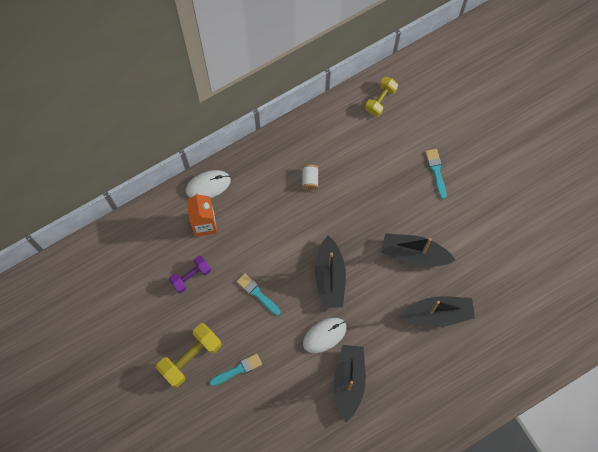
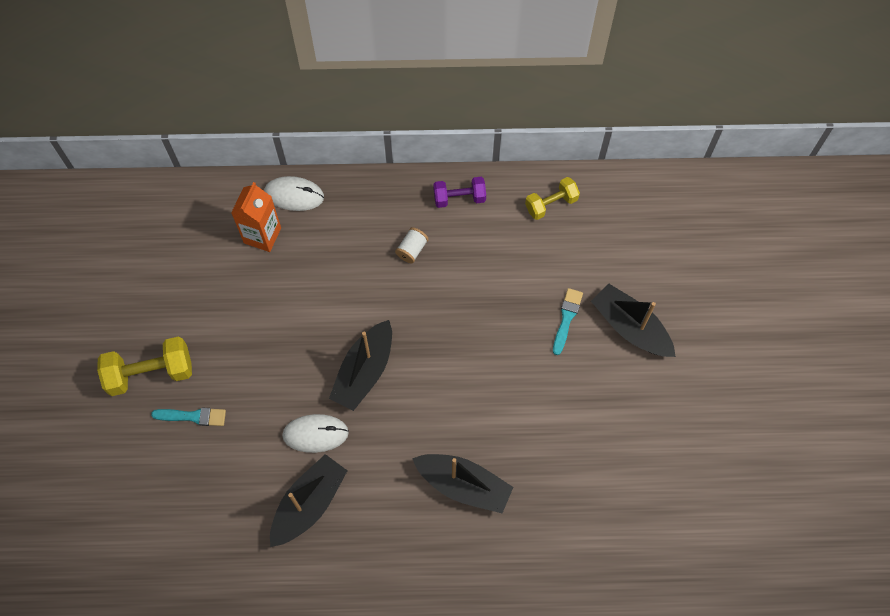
camera: 30 degrees right, 5 degrees down
purple dumbbell [169,256,211,293] -> purple dumbbell moved to [433,177,486,208]
turquoise brush [237,273,280,315] -> none
black boat [381,233,455,267] -> black boat moved to [591,283,676,357]

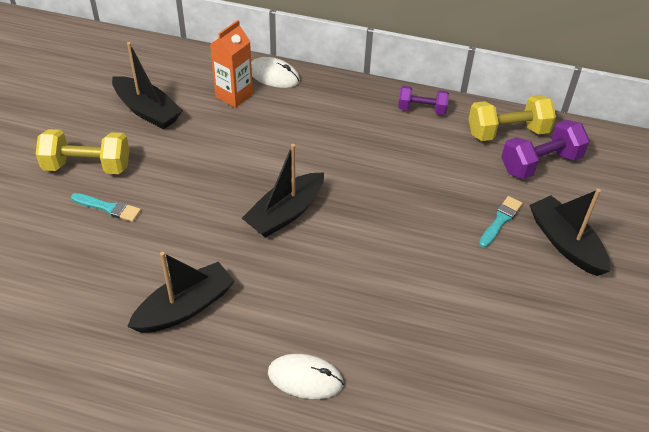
camera: 15 degrees right, 20 degrees down
white mouse [282,414,349,453] -> white mouse moved to [268,354,344,399]
white spool [395,227,429,263] -> none
black boat [412,454,513,513] -> black boat moved to [112,42,183,129]
yellow dumbbell [525,177,580,220] -> yellow dumbbell [469,95,556,141], size x1.57
none -> purple dumbbell [501,120,590,179]

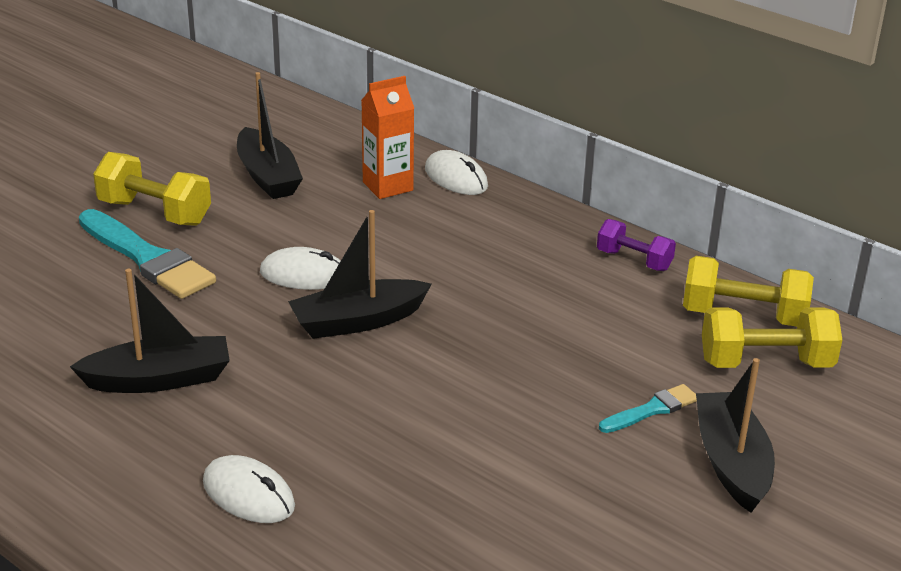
camera: 25 degrees right, 15 degrees down
turquoise brush [71,193,141,222] -> turquoise brush [79,209,216,299], size x1.94
purple dumbbell [501,120,590,179] -> yellow dumbbell [702,307,842,368]
none -> white mouse [260,247,341,290]

